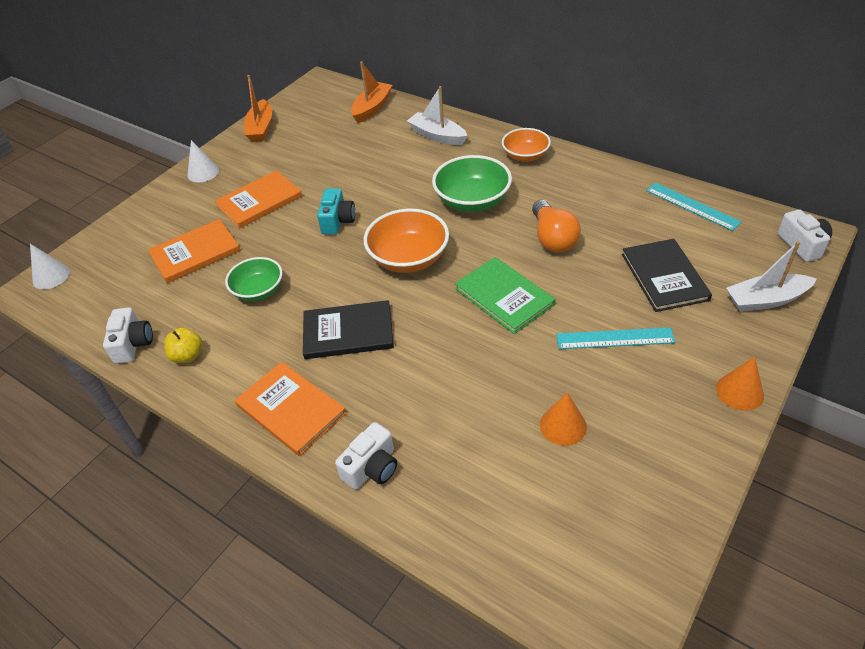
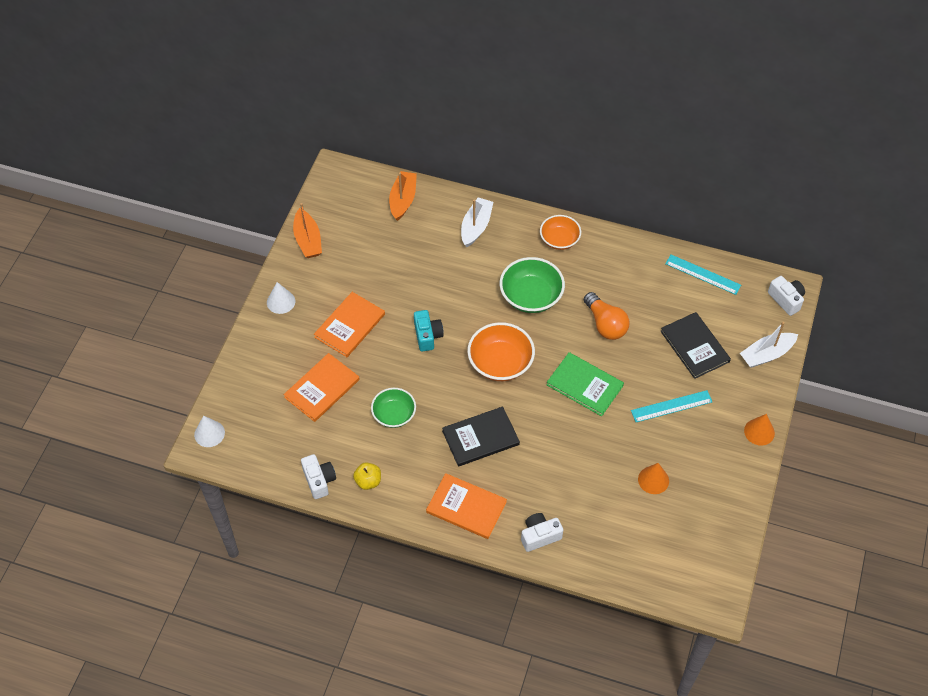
camera: 20 degrees left, 10 degrees up
white camera [335,422,397,490] -> white camera turned 135 degrees counterclockwise [521,513,563,552]
white boat [407,86,468,145] -> white boat turned 90 degrees clockwise [461,197,494,247]

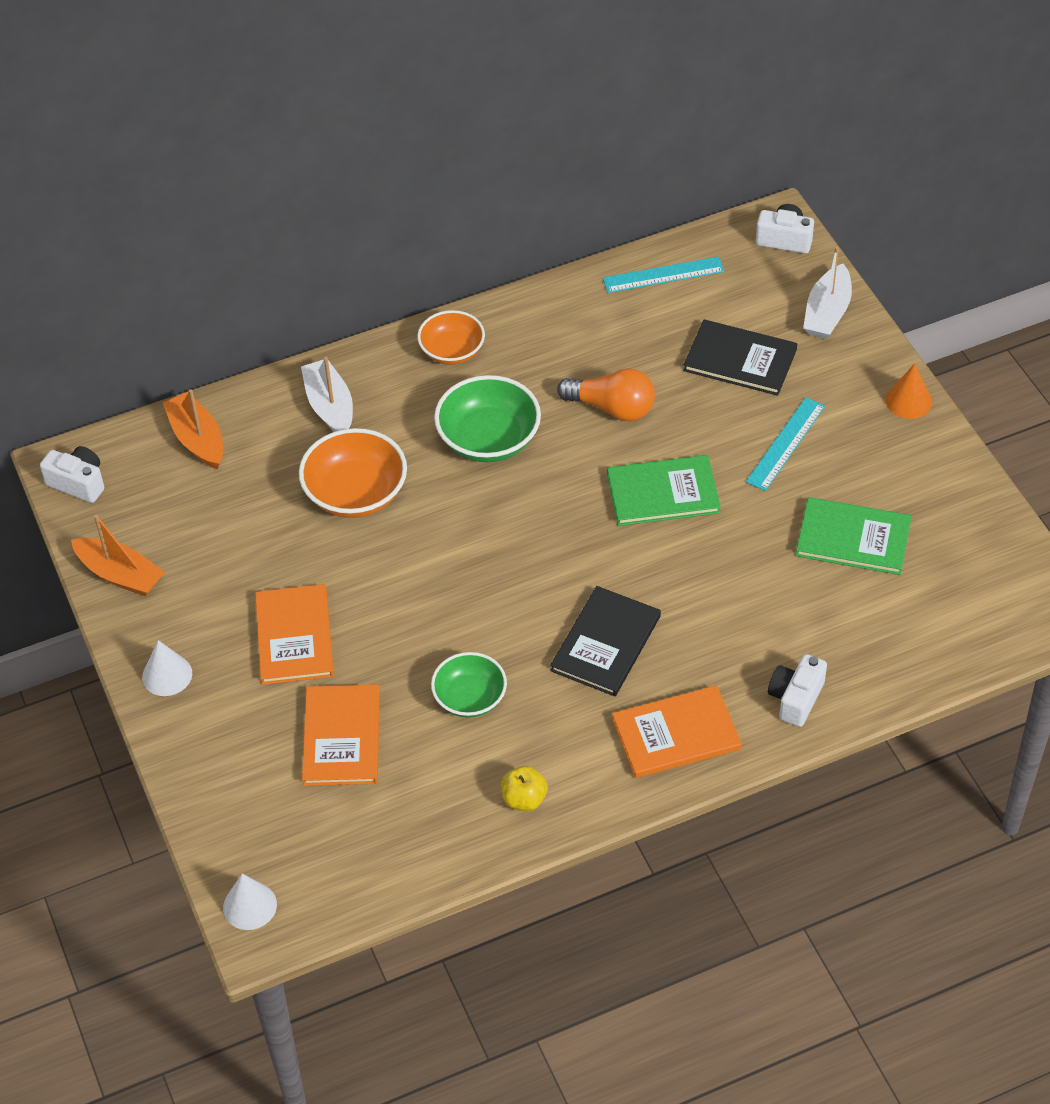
camera: 40 degrees left, 5 degrees down
white camera [301,454,336,499] -> white camera moved to [40,446,104,503]
turquoise camera [414,310,444,352] -> none
orange bowl [467,322,535,381] -> orange bowl moved to [299,428,407,518]
orange cone [638,463,669,494] -> green book [796,497,912,575]

